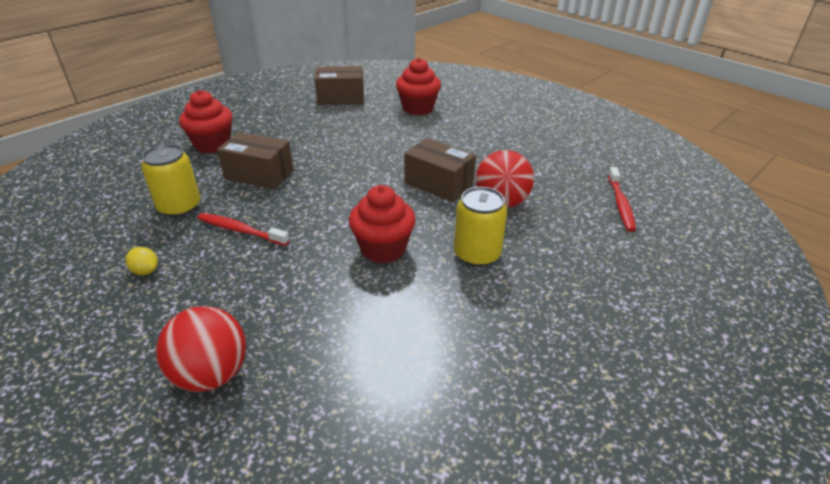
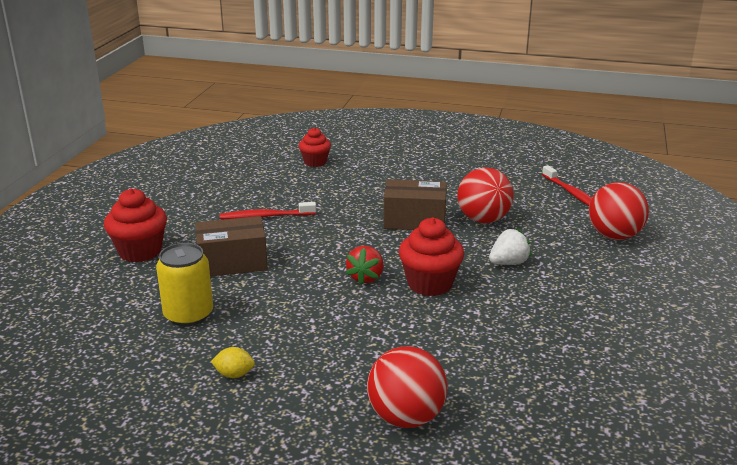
camera: 30 degrees left, 10 degrees down
red toothbrush [197,213,290,246] -> red toothbrush moved to [220,202,316,219]
brown box [314,66,364,105] -> none
red cupcake [396,58,441,115] -> red cupcake [299,127,331,167], size x0.65
yellow can [454,187,507,267] -> white strawberry [489,228,532,265]
none -> red strawberry [346,246,384,285]
none -> red ball [589,182,649,240]

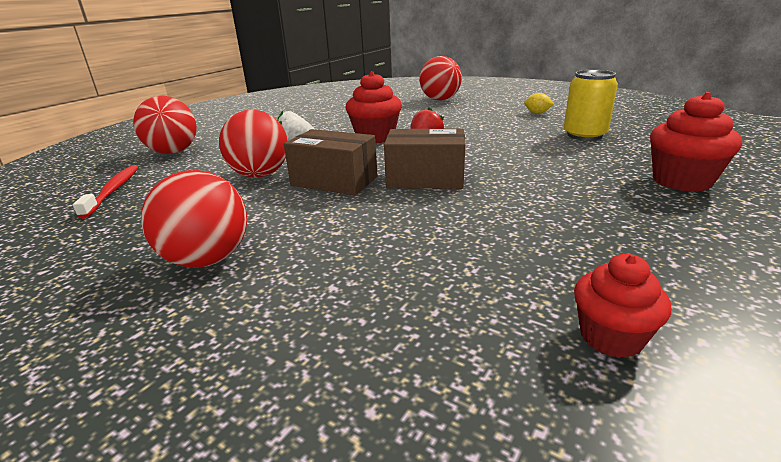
camera: 160 degrees left, 0 degrees up
brown box [195,216,268,277] -> brown box moved to [384,129,465,189]
red toothbrush [220,202,316,219] -> none
red cupcake [299,127,331,167] -> red cupcake moved to [574,254,671,358]
none -> red ball [141,170,247,268]

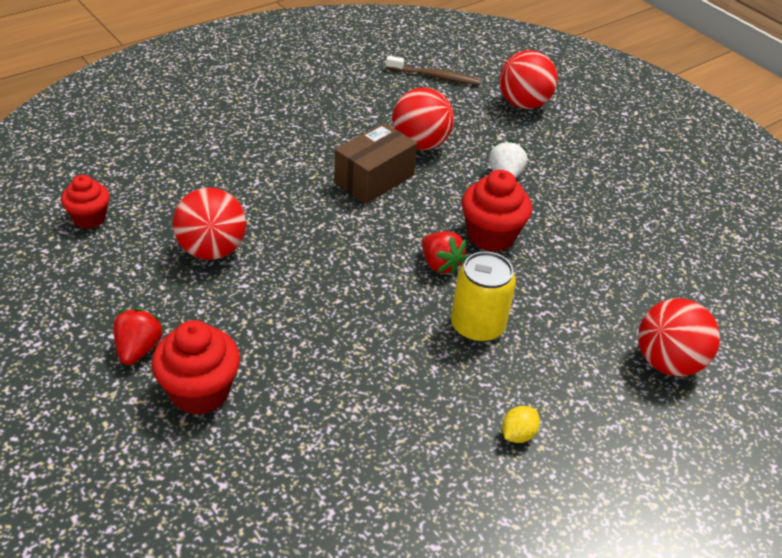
camera: 105 degrees right, 15 degrees up
red toothbrush [73,165,138,219] -> brown toothbrush [386,56,481,85]
red ball [141,170,247,268] -> red ball moved to [173,188,246,260]
brown box [384,129,465,189] -> none
yellow can [564,70,618,141] -> yellow can moved to [451,252,516,343]
none -> red strawberry [113,308,164,365]

